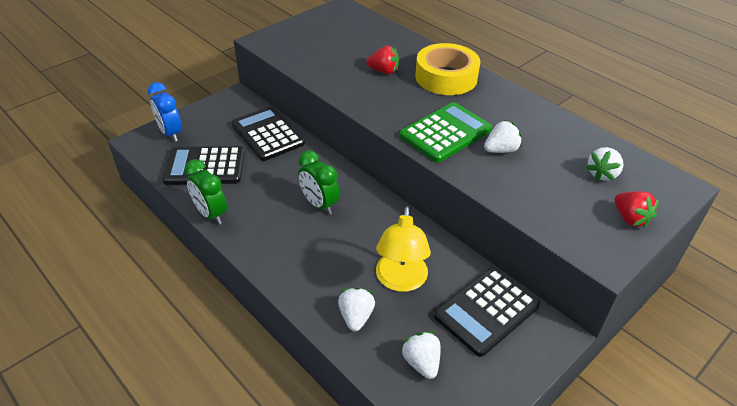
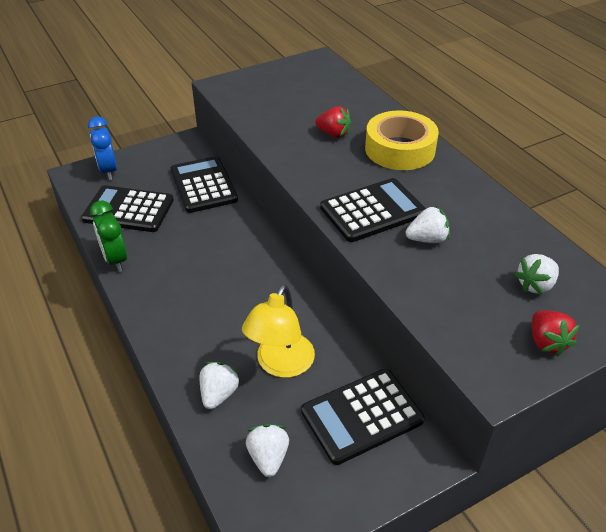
camera: 15 degrees right, 0 degrees up
green clock [298,150,340,215] -> none
green calculator [400,102,492,162] -> black calculator [320,178,426,242]

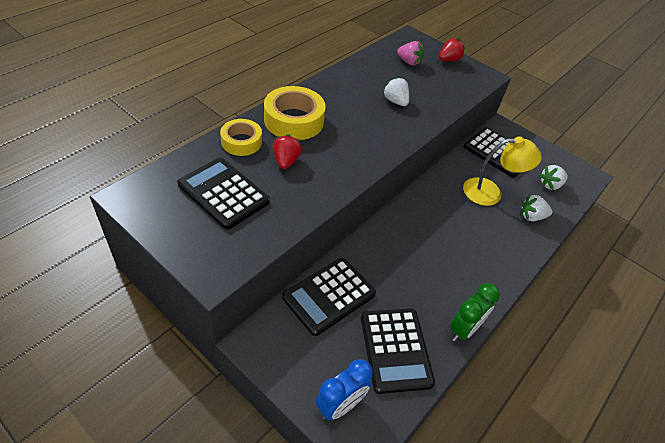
camera: 115 degrees left, 5 degrees up
black calculator [320,178,426,242] -> black calculator moved to [178,158,270,229]
white strawberry [515,254,559,294] -> pink strawberry [397,41,424,65]
none -> yellow tape [220,119,262,156]

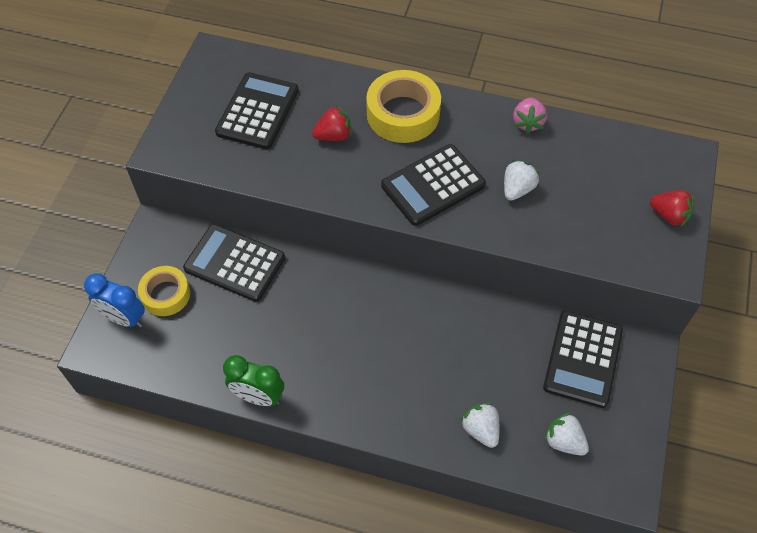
camera: 70 degrees right, 10 degrees up
yellow tape [220,119,262,156] -> yellow tape moved to [138,266,190,316]
black calculator [361,309,435,394] -> black calculator moved to [381,144,486,226]
pink strawberry [397,41,424,65] -> pink strawberry moved to [513,98,547,134]
yellow lamp [463,136,542,206] -> none

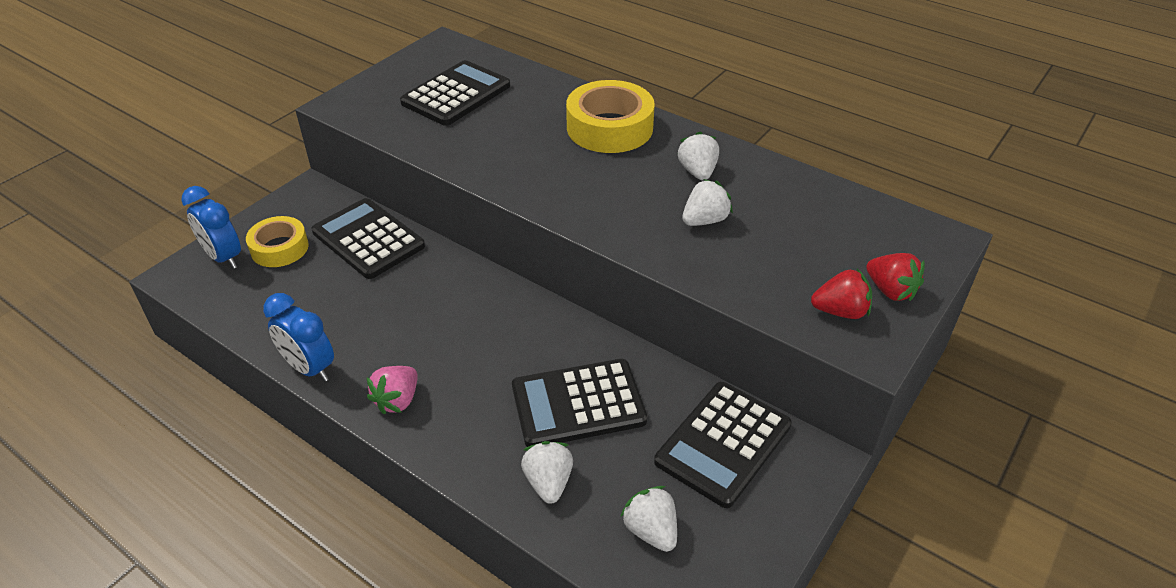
camera: 20 degrees right, 15 degrees down
green clock [223,355,284,406] -> blue clock [263,293,334,382]
red strawberry [312,105,352,141] -> red strawberry moved to [811,269,872,319]
black calculator [381,144,486,226] -> black calculator moved to [512,359,647,447]
pink strawberry [513,98,547,134] -> pink strawberry moved to [367,366,418,414]
none -> white strawberry [678,132,719,181]

